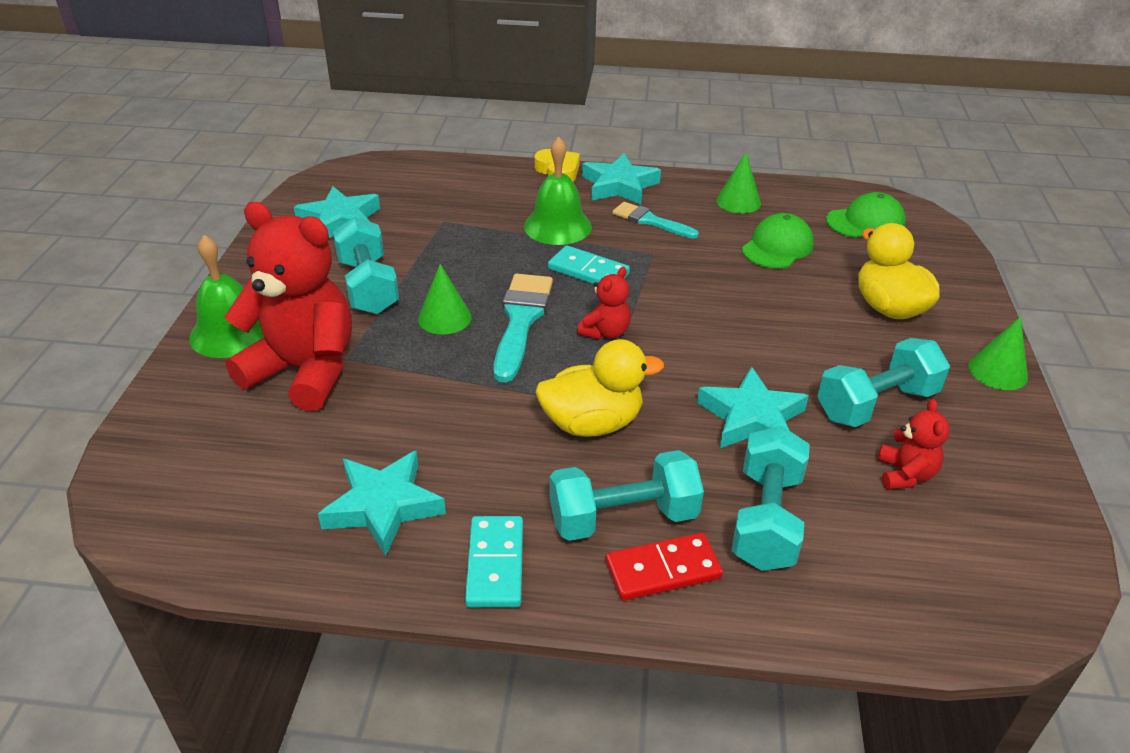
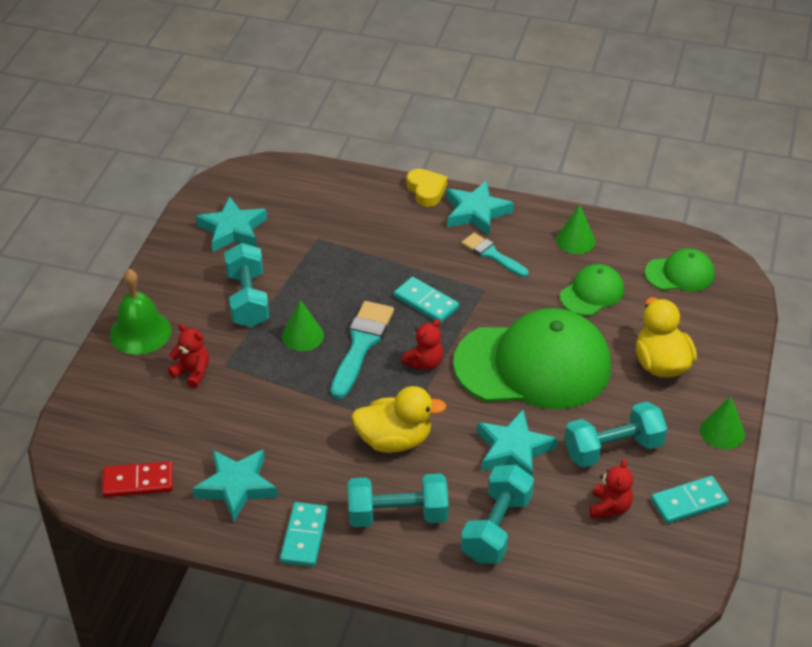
camera: 10 degrees right, 5 degrees up
red teddy bear [224,202,352,411] -> red teddy bear [168,324,209,388], size x0.44
green bell [524,136,592,245] -> none
red domino [605,533,723,601] -> red domino moved to [102,461,173,497]
none -> green cap [453,308,611,409]
none -> turquoise domino [651,476,729,524]

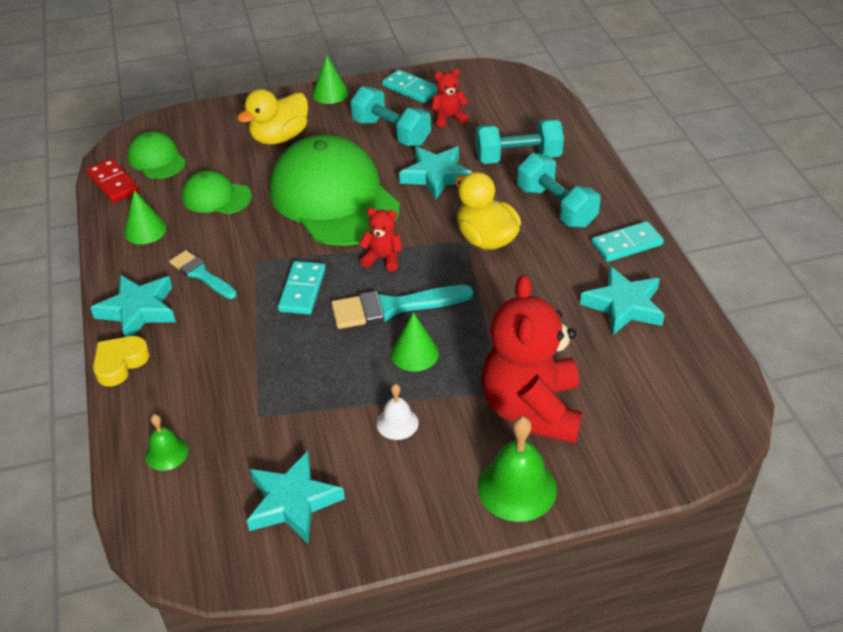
camera: 120 degrees left, 0 degrees up
red domino [102,461,173,497] -> red domino moved to [86,158,139,202]
red teddy bear [168,324,209,388] -> red teddy bear [481,275,583,444], size x2.25
turquoise dumbbell [224,243,269,328] -> white bell [377,384,419,440]
turquoise brush [462,233,529,277] -> turquoise brush turned 120 degrees clockwise [169,250,237,299]
none -> green bell [145,414,188,471]

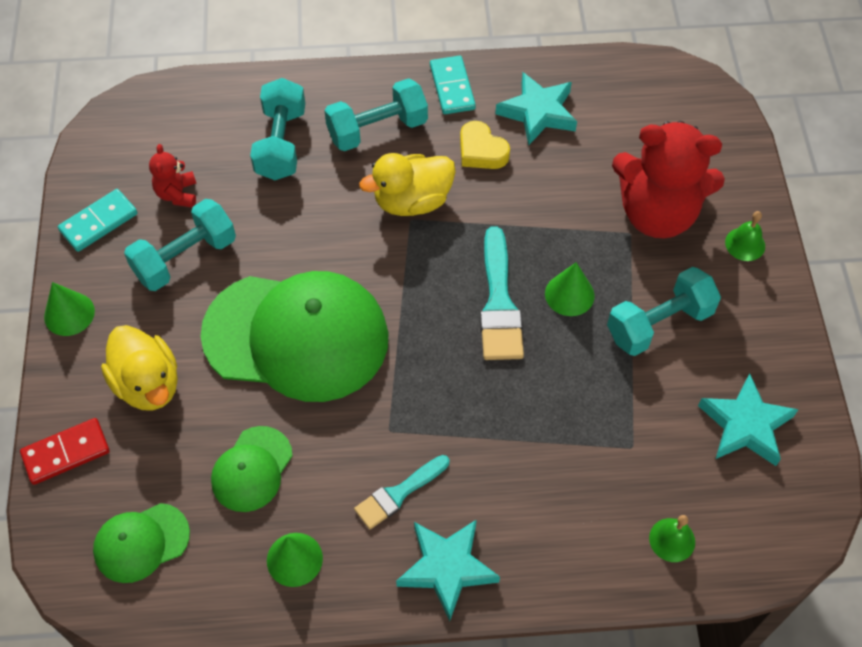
camera: 80 degrees left, 15 degrees up
red domino [86,158,139,202] -> red domino moved to [20,418,110,485]
yellow heart [93,336,150,387] -> yellow heart moved to [460,121,510,169]
green cap [269,135,400,246] -> green cap turned 150 degrees counterclockwise [201,271,388,402]
turquoise domino [278,261,326,315] -> none
red teddy bear [359,207,403,271] -> none
white bell [377,384,419,440] -> turquoise dumbbell [607,267,721,356]
turquoise star [399,146,473,200] -> none
green bell [477,416,557,522] -> green bell [725,211,765,261], size x0.56

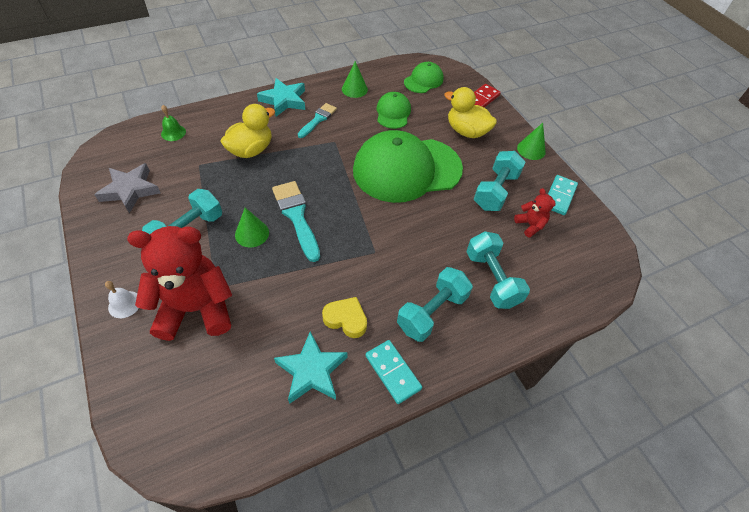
camera: 155 degrees right, 5 degrees down
yellow duck [359,153,456,216] -> yellow duck moved to [220,104,275,158]
turquoise star [698,373,799,466] -> grey star [94,163,160,214]
green bell [725,211,765,261] -> white bell [105,281,139,318]

